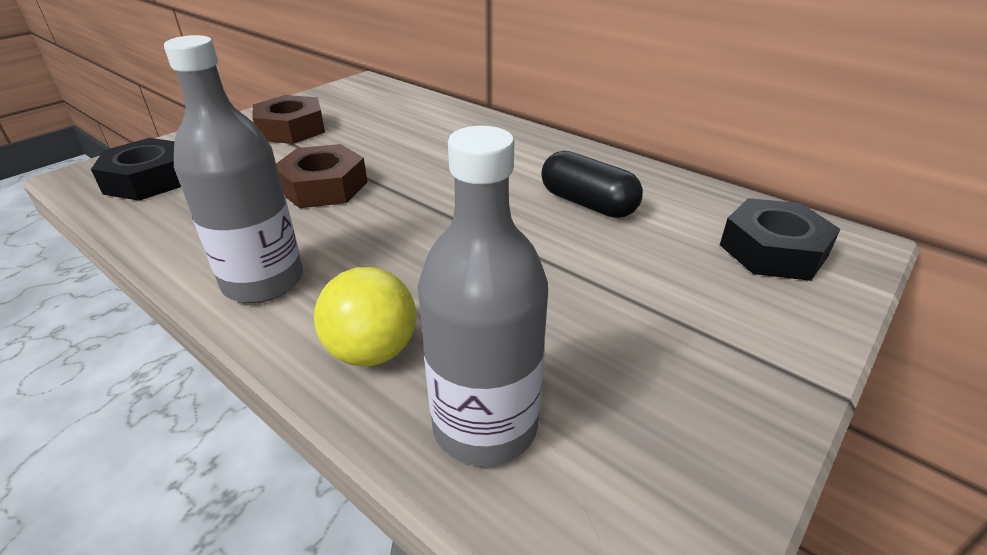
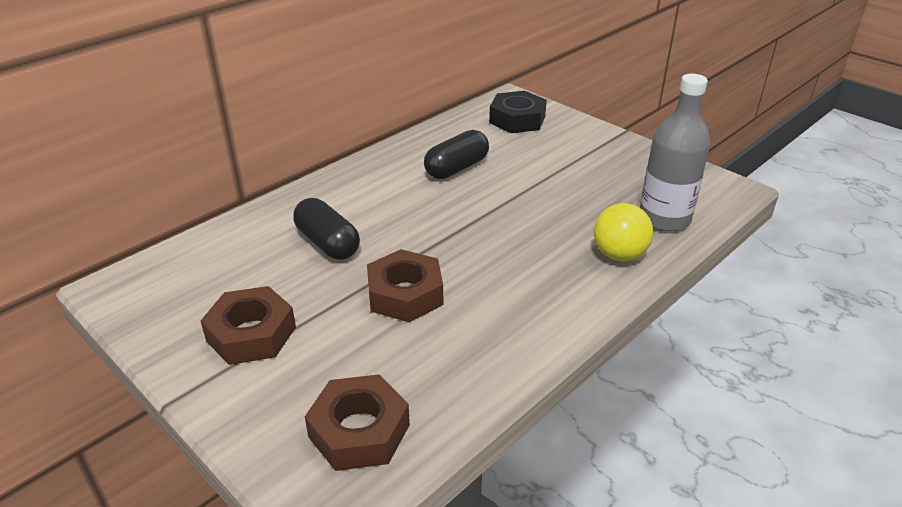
camera: 85 degrees left, 0 degrees up
black nut [91,138,181,201] -> brown nut [305,374,410,471]
grey bottle [164,35,303,303] -> none
none -> black capsule [293,198,360,260]

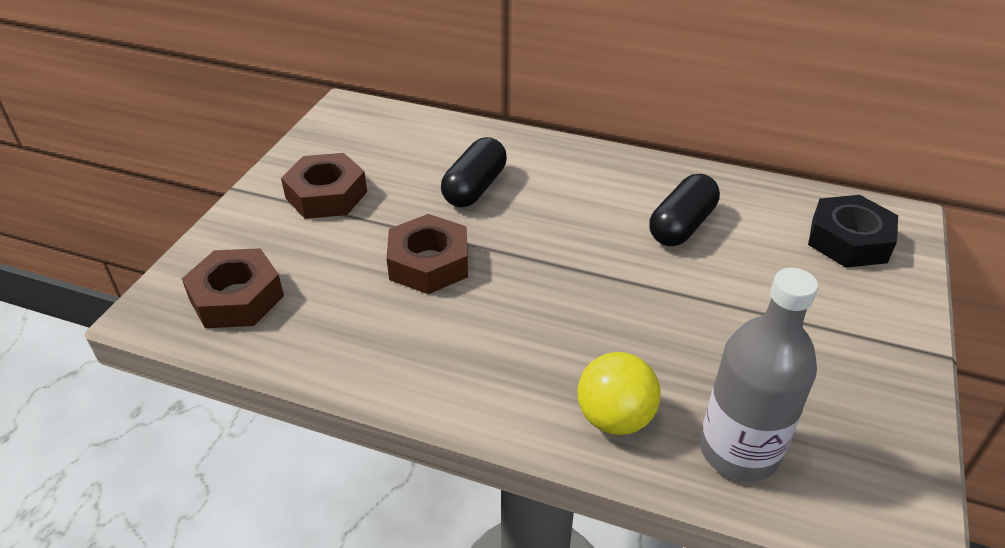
camera: 65 degrees right, 5 degrees up
black capsule [424,130,489,179] -> black capsule turned 75 degrees counterclockwise [649,174,720,246]

